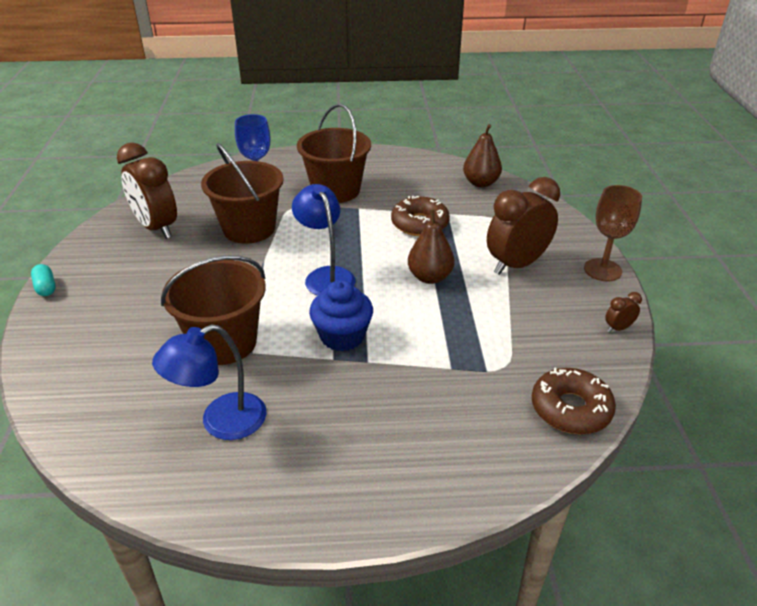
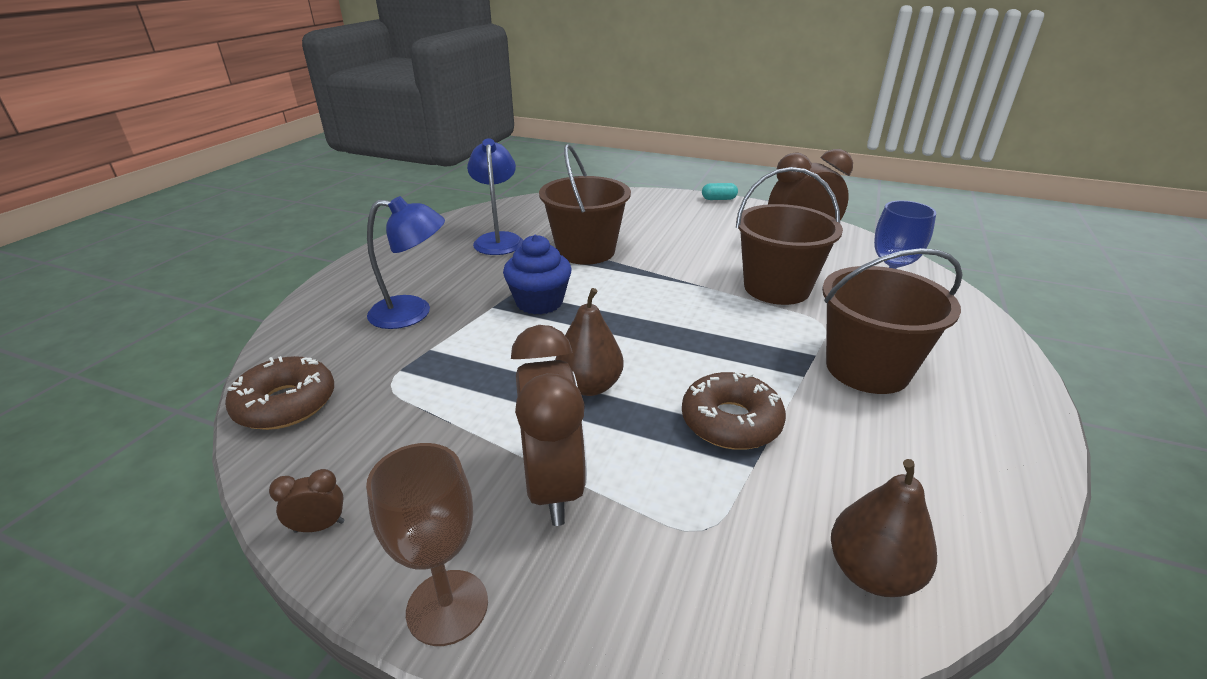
camera: 115 degrees right, 5 degrees down
blue lamp [292,184,355,296] -> blue lamp moved to [367,196,445,329]
brown clock [605,292,642,333] -> brown clock turned 105 degrees counterclockwise [269,469,344,533]

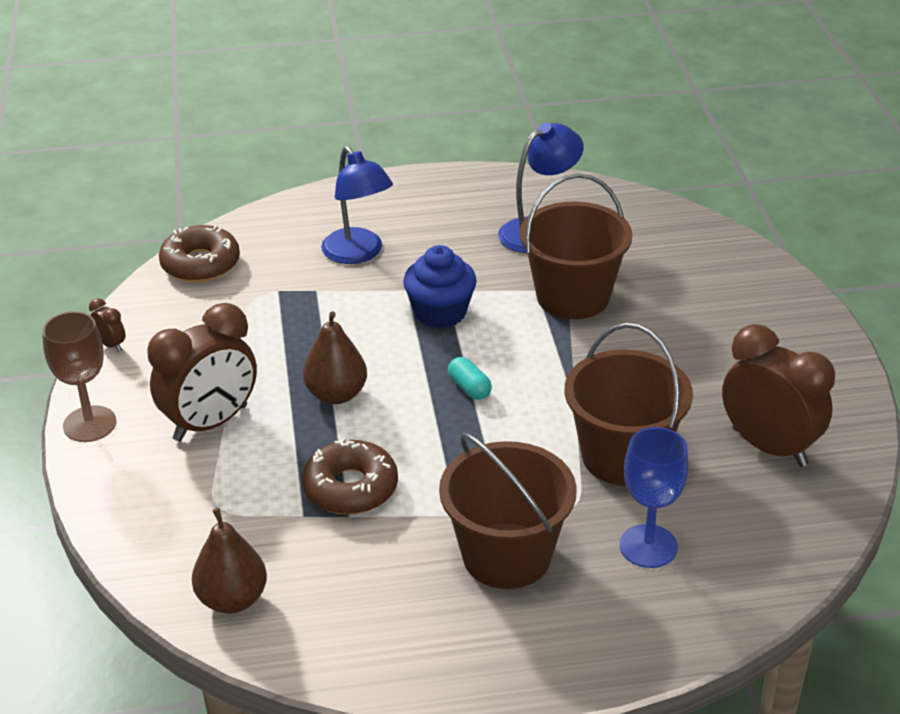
camera: 60 degrees right, 5 degrees up
turquoise capsule [702,183,738,200] -> turquoise capsule moved to [448,357,492,400]

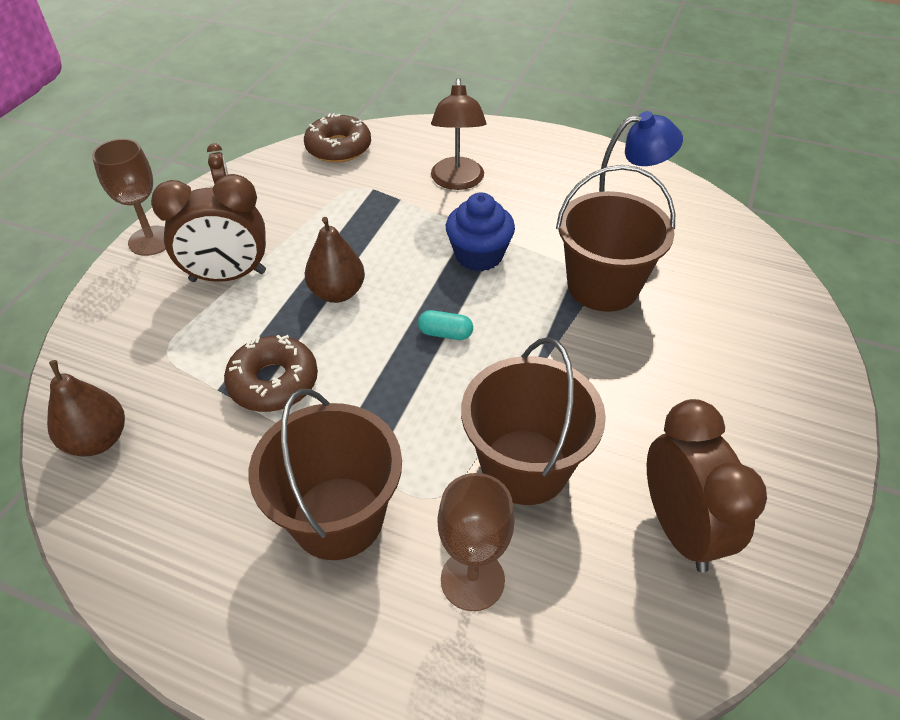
camera: 30 degrees right, 10 degrees up
blue lamp [321,146,393,264] -> brown lamp [431,78,486,190]
turquoise capsule [448,357,492,400] -> turquoise capsule turned 75 degrees counterclockwise [418,310,473,340]
blue goblet [620,427,689,568] -> brown goblet [438,473,515,611]

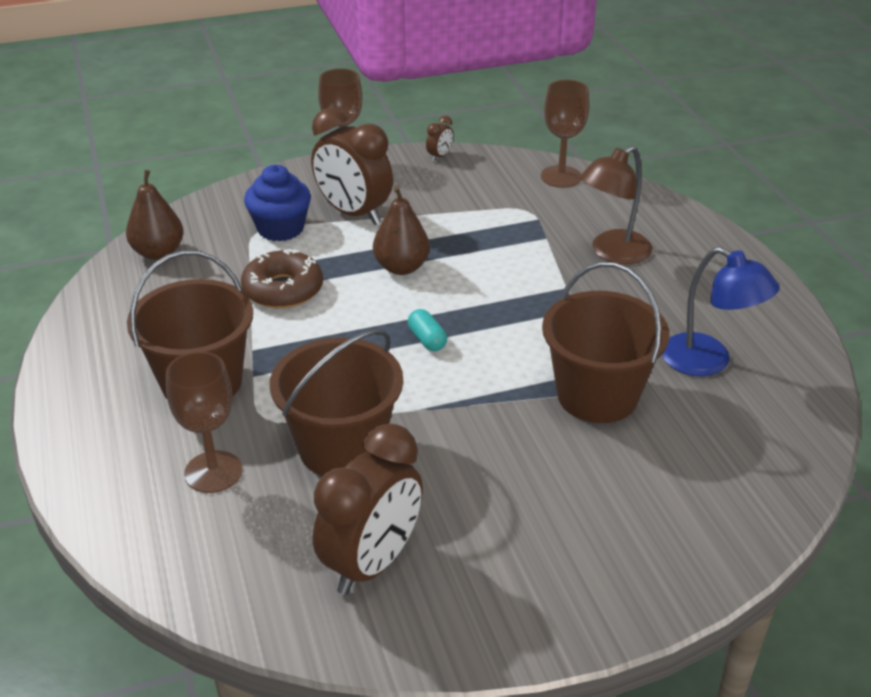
camera: 50 degrees right, 10 degrees down
brown donut [304,114,371,163] -> brown goblet [541,80,590,188]
blue cupcake [446,193,515,271] -> blue cupcake moved to [244,165,311,241]

